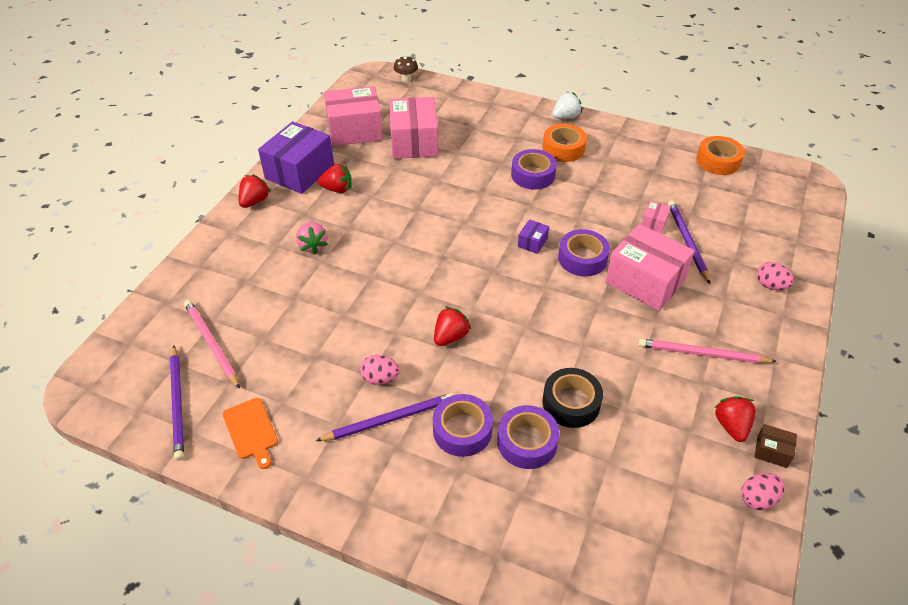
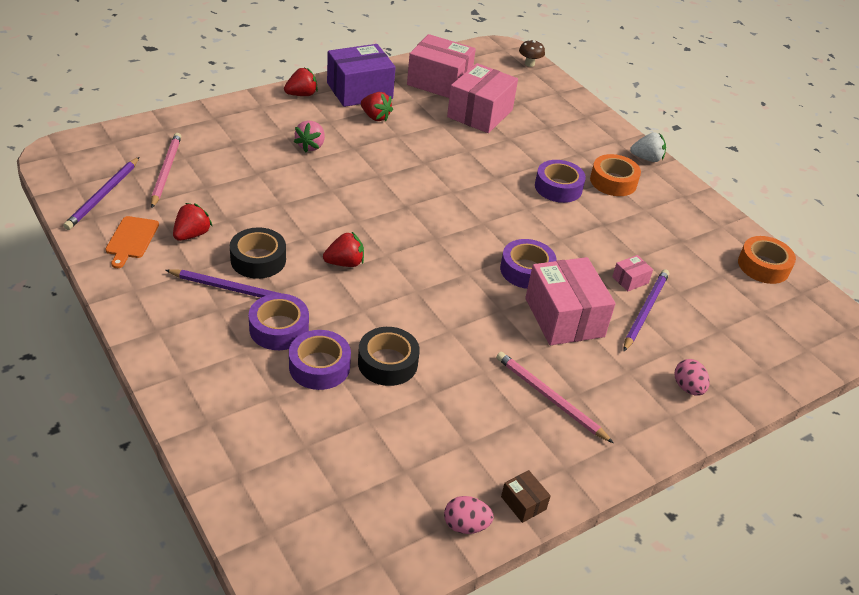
camera: 30 degrees right, 5 degrees down
pink egg [360,355,400,385] -> black tape [230,227,286,279]
purple box [518,219,549,254] -> none
red strawberry [714,396,756,442] -> red strawberry moved to [173,203,213,241]

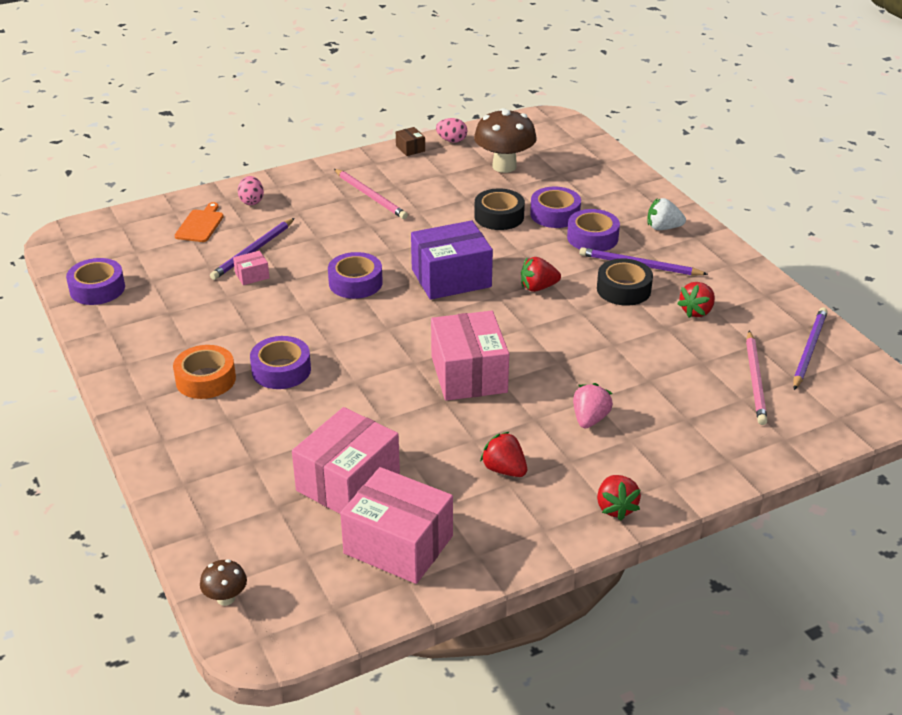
camera: 170 degrees left, 5 degrees down
orange cutting board [105,216,159,268] -> orange cutting board moved to [174,202,224,242]
red strawberry [284,68,318,96] -> red strawberry turned 75 degrees counterclockwise [597,475,641,521]
purple box [327,44,396,107] -> purple box moved to [411,220,493,300]
pink box [525,257,616,345] -> pink box moved to [431,311,509,401]
white strawberry [630,132,666,162] -> white strawberry moved to [648,198,686,230]
orange tape [738,236,796,284] -> purple tape [66,258,125,305]
none -> brown mushroom [474,108,537,173]

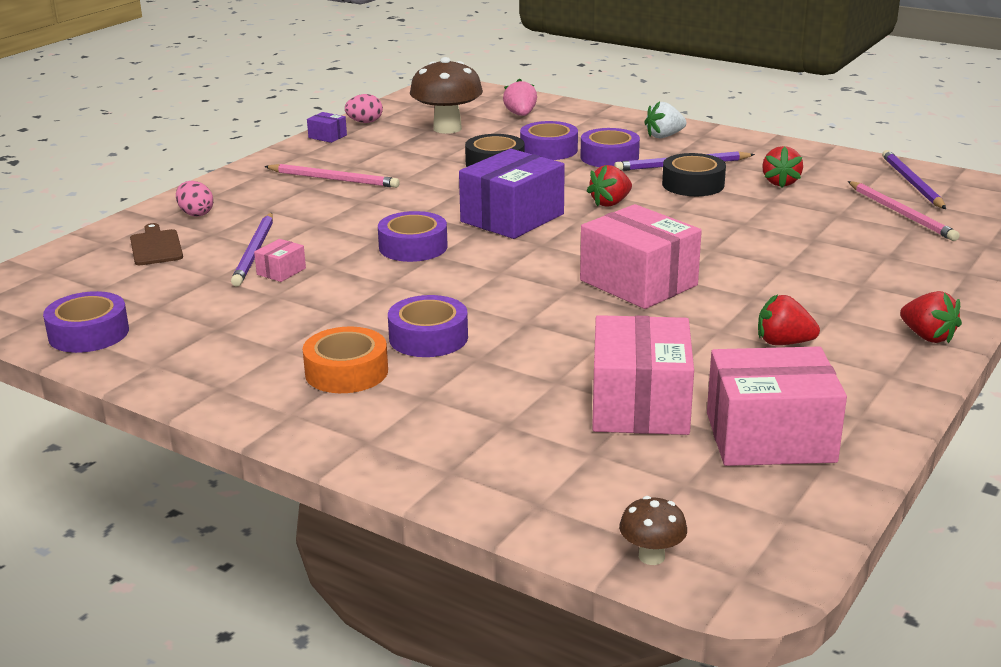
camera: 30 degrees left, 10 degrees down
orange cutting board [174,202,224,242] -> brown cutting board [130,223,183,265]
brown box [396,127,425,156] -> purple box [307,112,347,143]
pink strawberry [573,383,613,428] -> pink strawberry moved to [503,78,537,116]

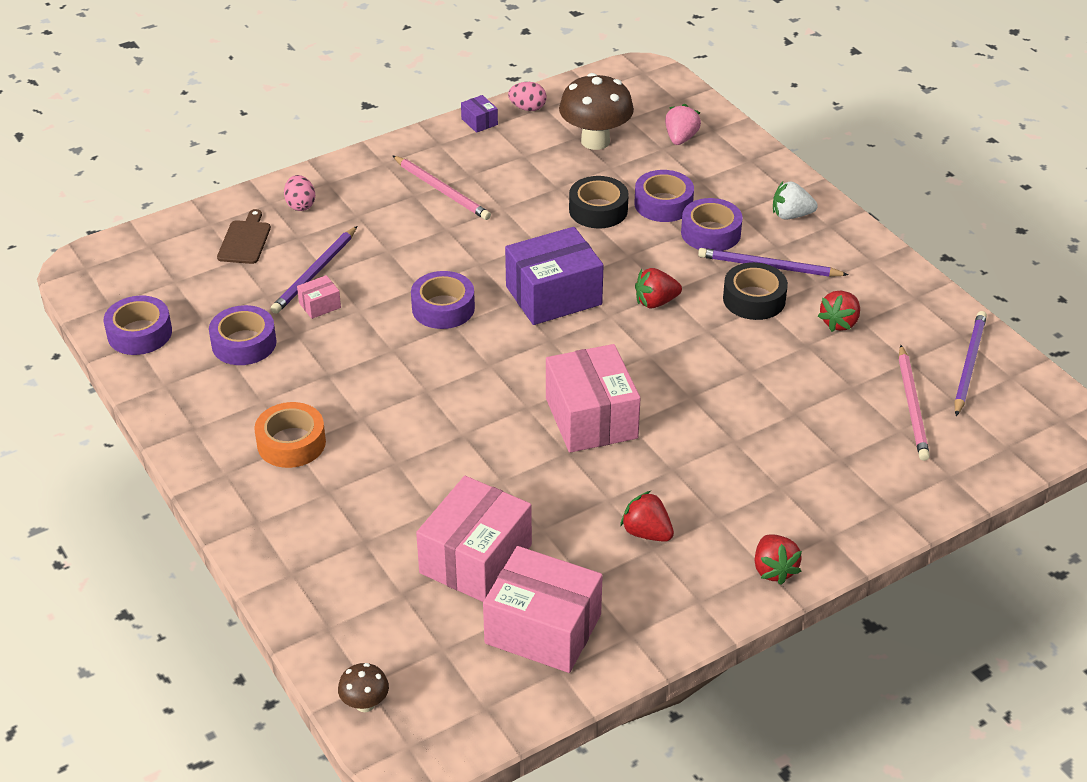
camera: 25 degrees right, 15 degrees up
purple tape [388,295,468,357] -> purple tape moved to [209,305,277,365]

